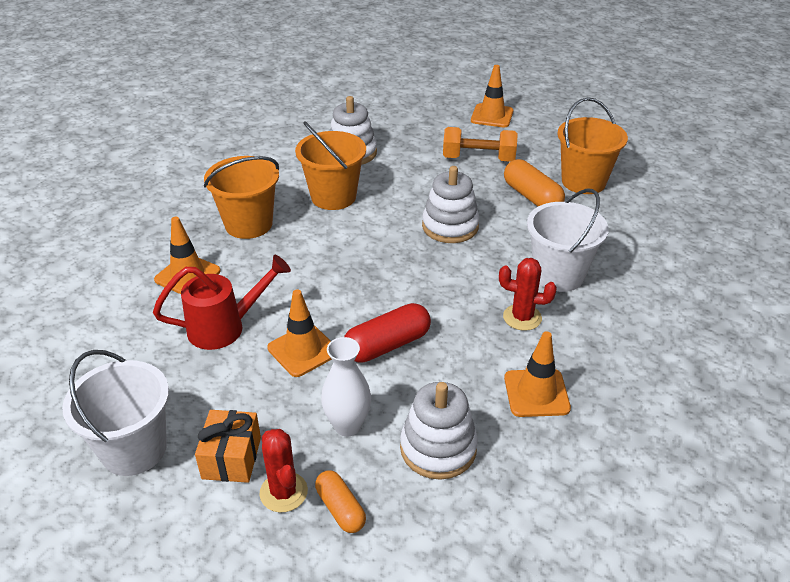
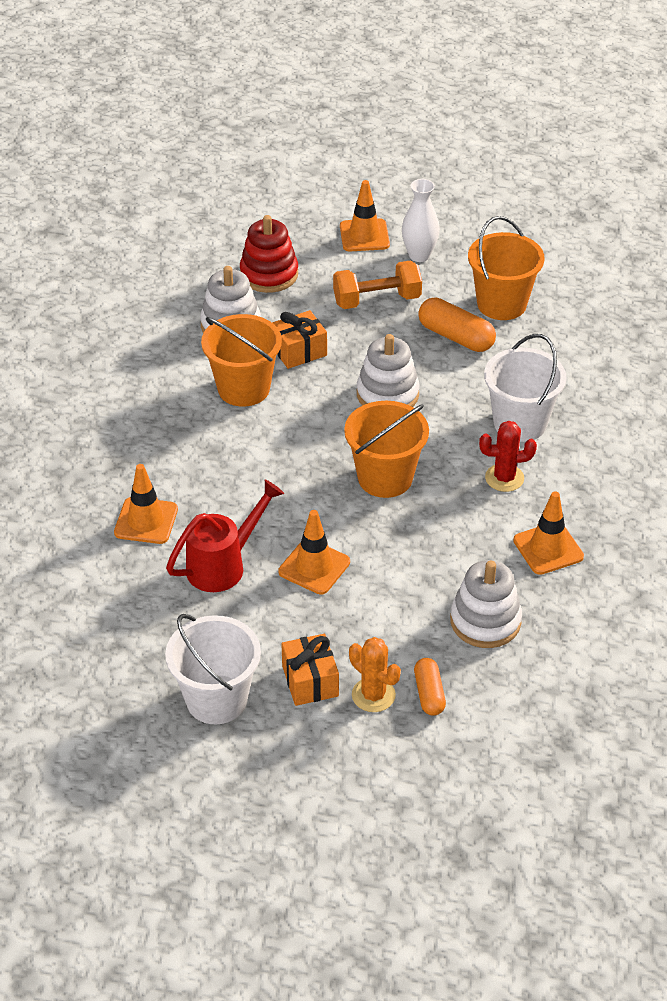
camera: 20 degrees left, 5 degrees up
orange bucket [204,156,279,239] -> orange bucket moved to [344,401,429,498]
red cactus [260,429,308,512] -> orange cactus [349,637,401,712]
orange capsule [315,470,366,533] -> orange capsule turned 45 degrees clockwise [414,658,446,716]
white vase [321,337,371,437] -> white vase moved to [402,179,440,262]
red capsule [344,303,431,363] -> none
none -> red stacking toy [240,215,298,293]
none -> orange gift [272,310,327,369]

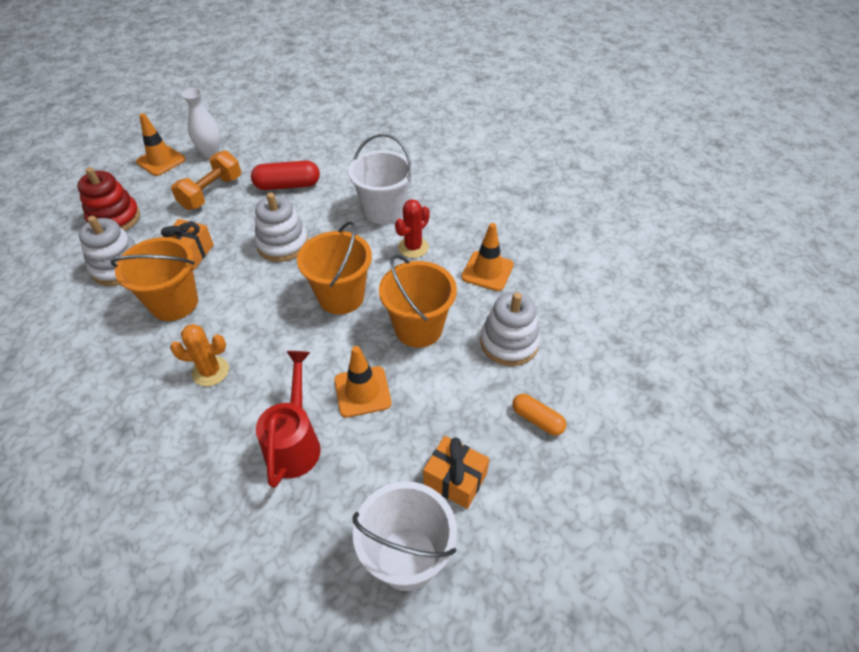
camera: 45 degrees left, 5 degrees up
orange traffic cone [114,464,178,544] -> none
orange cactus [349,637,401,712] -> orange cactus moved to [170,324,229,386]
orange capsule [418,298,496,352] -> red capsule [251,161,320,190]
orange bucket [468,216,544,320] -> orange bucket moved to [379,255,457,348]

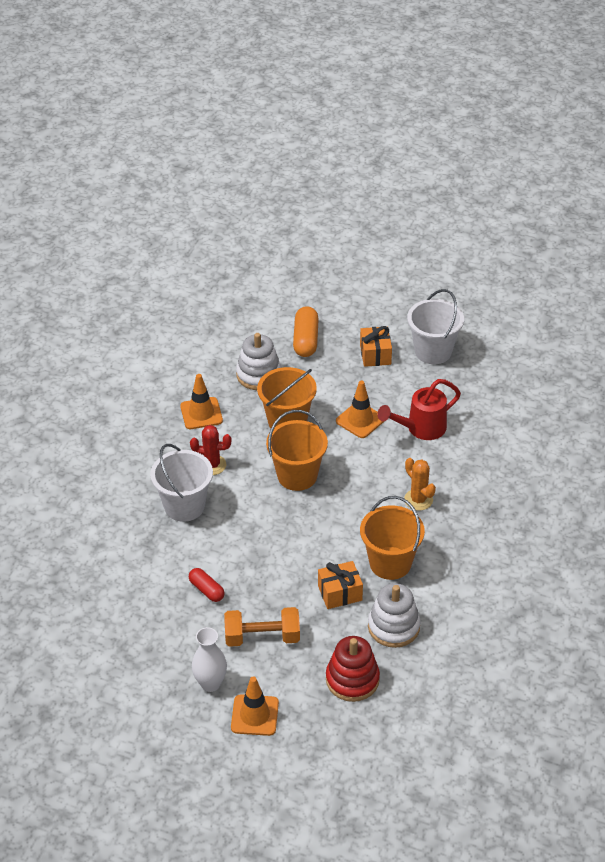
camera: 125 degrees left, 5 degrees down
red capsule [251,161,320,190] -> red capsule [189,568,225,602], size x0.63
white stacking toy [255,193,308,262] -> none
orange capsule [512,394,566,436] -> orange capsule [293,306,319,357], size x1.59

